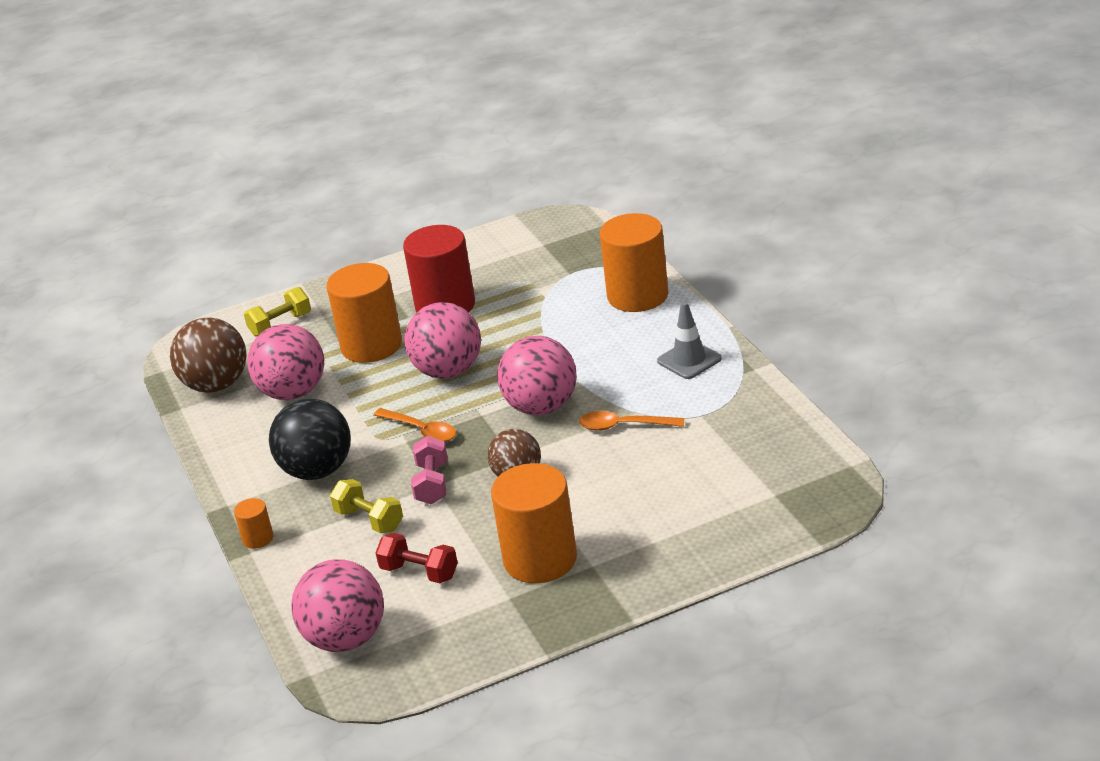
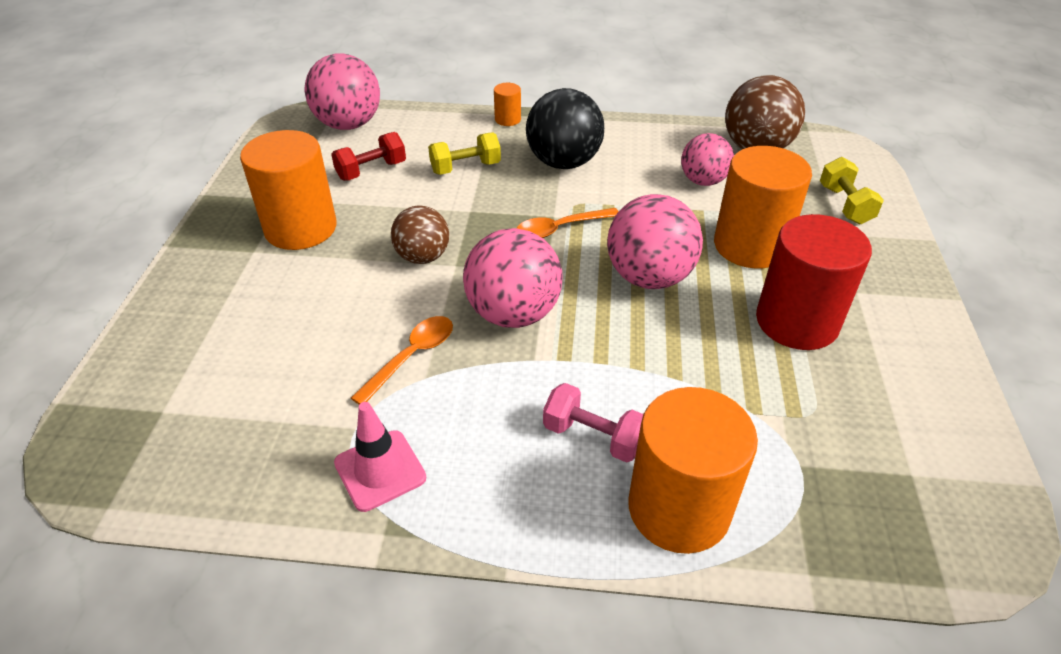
camera: 115 degrees right, 10 degrees up
pink ball [247,324,324,400] -> pink ball [681,133,734,186], size x0.64
pink dumbbell [411,436,447,505] -> pink dumbbell moved to [543,383,643,463]
grey traffic cone [657,302,722,379] -> none
none -> pink traffic cone [334,402,426,512]

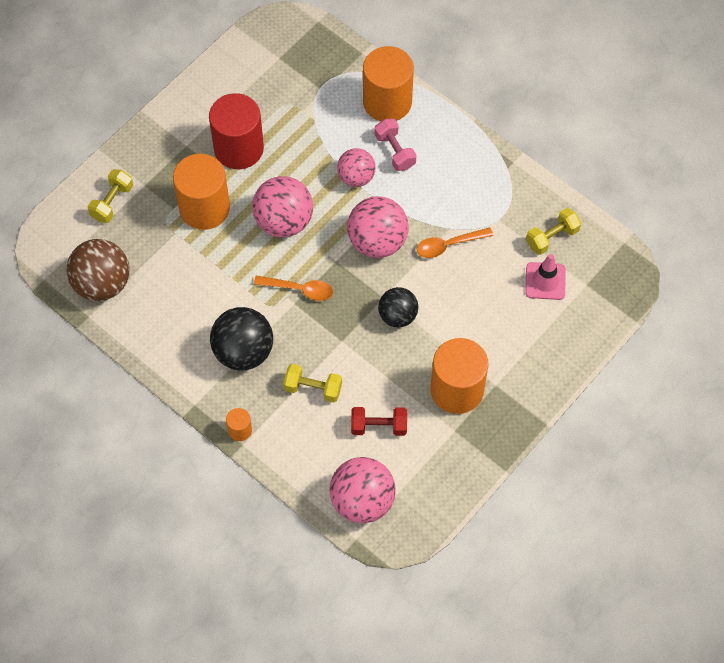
camera: 145 degrees left, 20 degrees up
pink traffic cone [334,402,426,512] -> pink traffic cone moved to [525,254,566,300]
brown ball [391,206,449,264] -> black ball [378,287,418,327]
pink ball [681,133,734,186] -> pink ball moved to [337,148,376,187]
none -> yellow dumbbell [526,208,581,255]

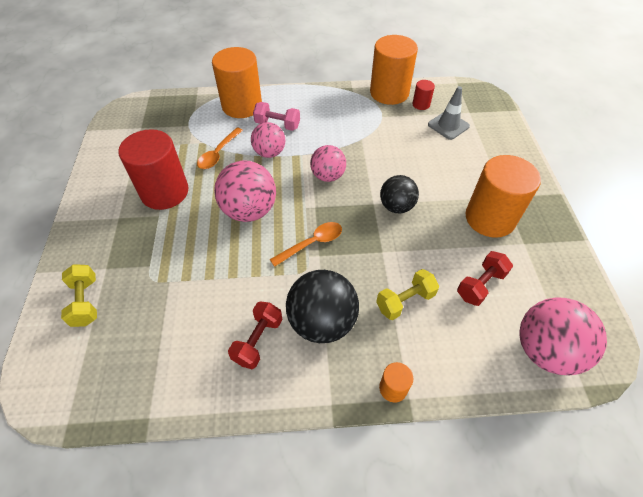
camera: 45 degrees left, 10 degrees down
brown ball [67,239,129,301] -> none
orange cylinder [173,154,230,230] -> orange cylinder moved to [370,35,418,105]
pink ball [347,196,408,258] -> pink ball [310,145,346,182], size x0.64
orange spoon [417,227,493,258] -> orange spoon moved to [197,128,243,169]
pink traffic cone [525,254,566,300] -> grey traffic cone [428,86,470,140]
yellow dumbbell [526,208,581,255] -> red cylinder [412,80,435,110]
none -> red dumbbell [228,301,283,369]

